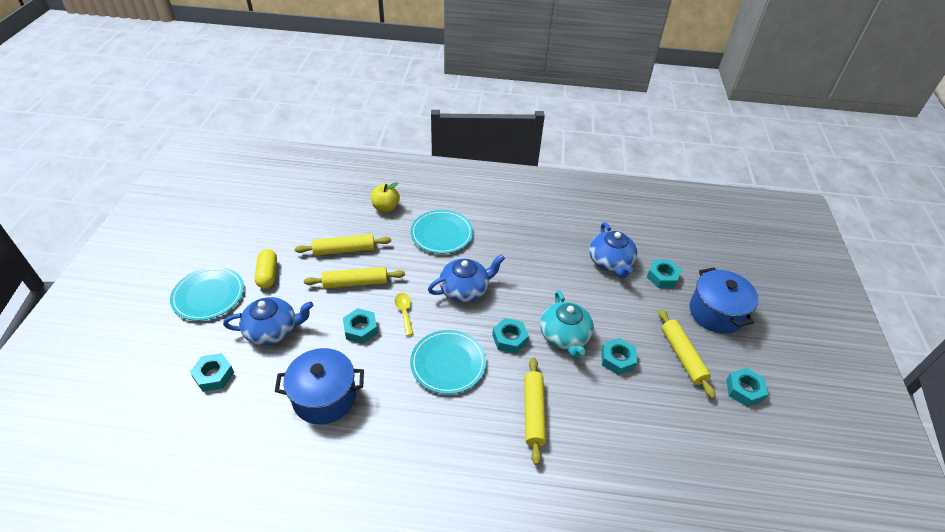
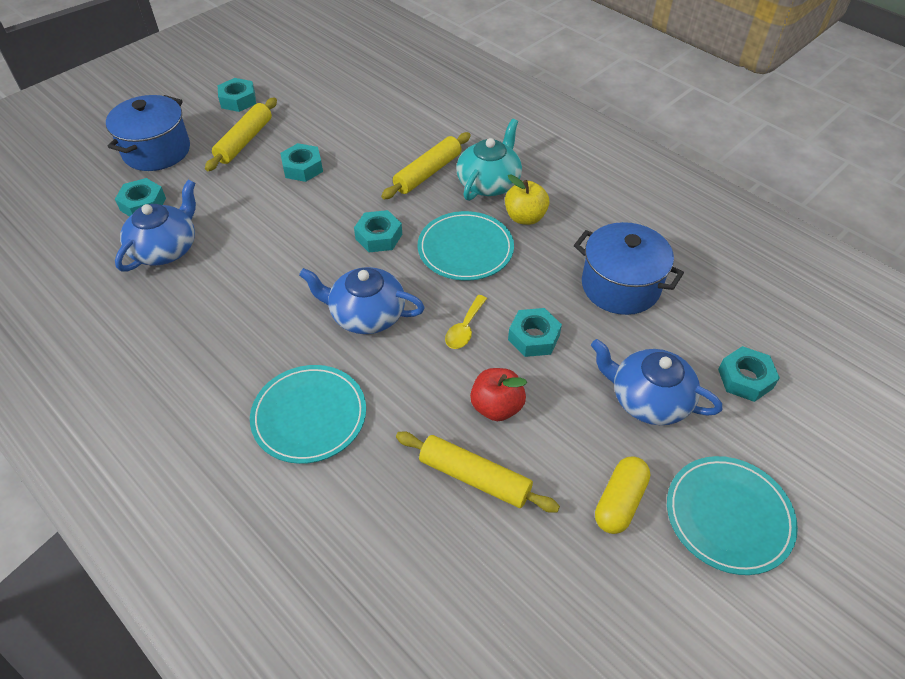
camera: 140 degrees left, 5 degrees up
yellow rolling pin [304,267,405,288] -> red apple [470,368,527,421]
yellow apple [371,182,400,212] -> yellow apple moved to [505,175,550,225]
turquoise teapot [540,291,594,359] -> turquoise teapot moved to [456,119,522,201]

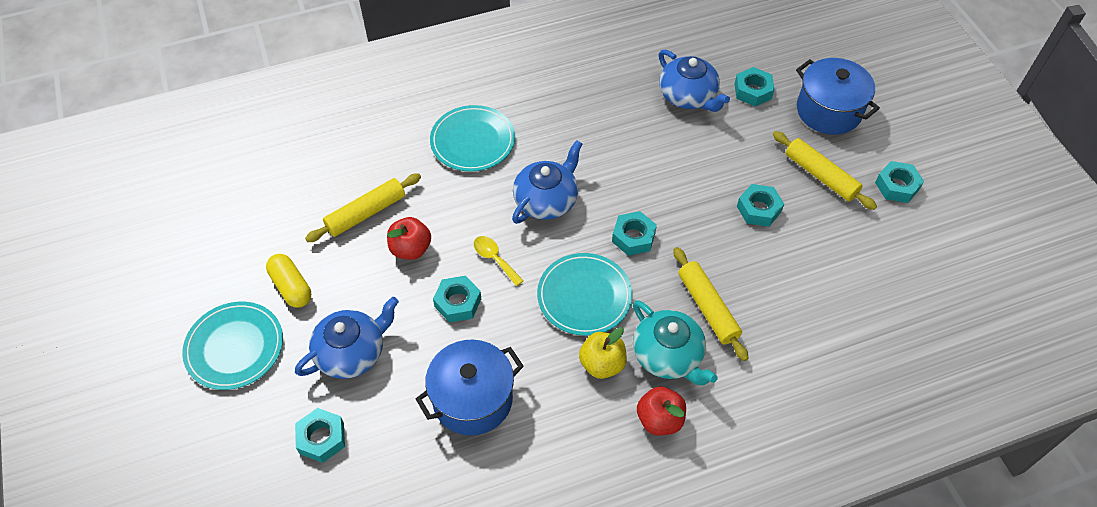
camera: 115 degrees right, 5 degrees up
none -> red apple [637,386,686,436]

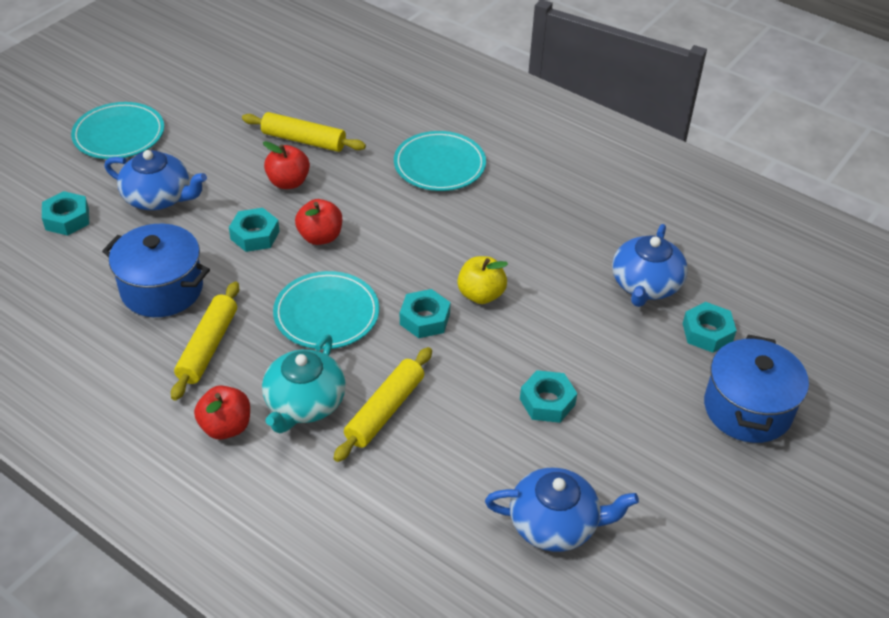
camera: 55 degrees right, 10 degrees down
yellow capsule [266,254,311,308] -> none
yellow spoon [474,236,524,286] -> red apple [295,199,342,245]
blue teapot [512,140,582,224] -> blue teapot moved to [485,468,639,552]
yellow apple [579,327,627,379] -> yellow apple moved to [457,256,508,304]
yellow rolling pin [773,131,877,210] -> yellow rolling pin moved to [171,281,239,401]
turquoise nut [875,161,924,203] -> none

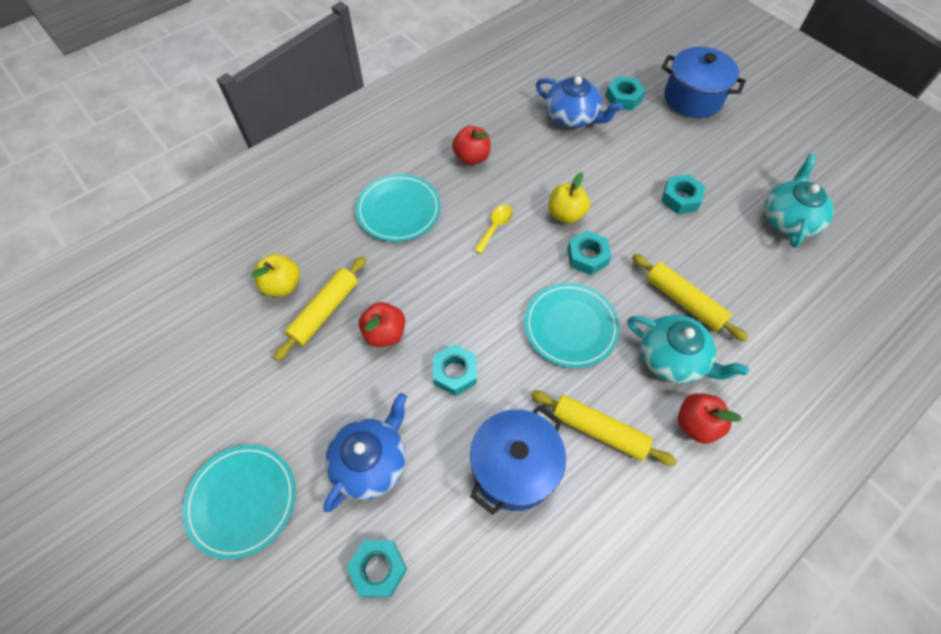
camera: 75 degrees left, 15 degrees up
red apple [295,199,342,245] -> red apple moved to [452,126,491,165]
blue teapot [485,468,639,552] -> turquoise teapot [765,154,834,248]
none -> yellow apple [251,254,300,296]
none -> yellow spoon [474,205,513,254]

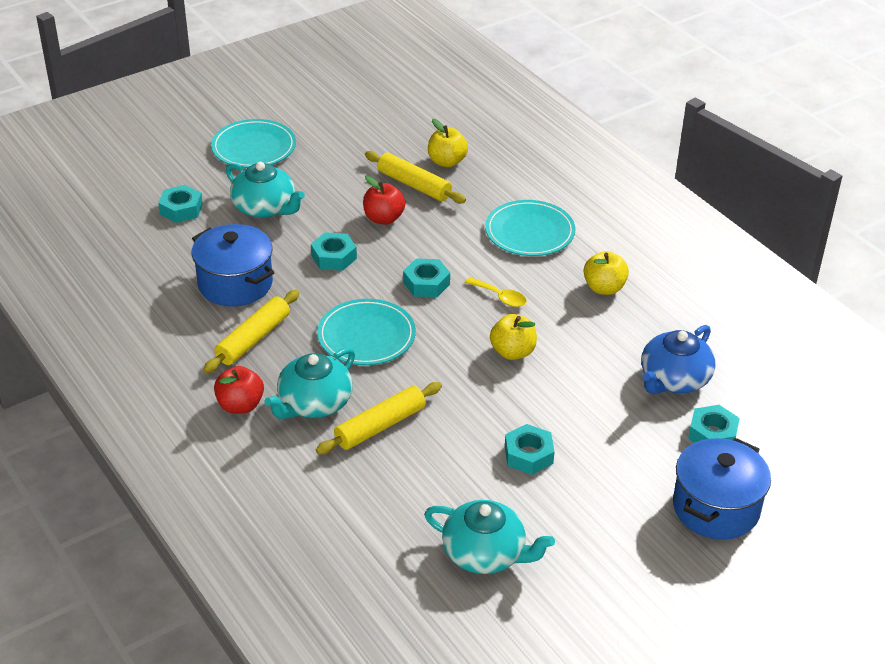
camera: 95 degrees right, 20 degrees down
blue teapot [323,393,407,512] -> turquoise teapot [226,162,305,218]
red apple [452,126,491,165] -> yellow apple [583,251,629,295]
turquoise nut [567,231,611,275] -> turquoise nut moved to [403,258,450,297]

